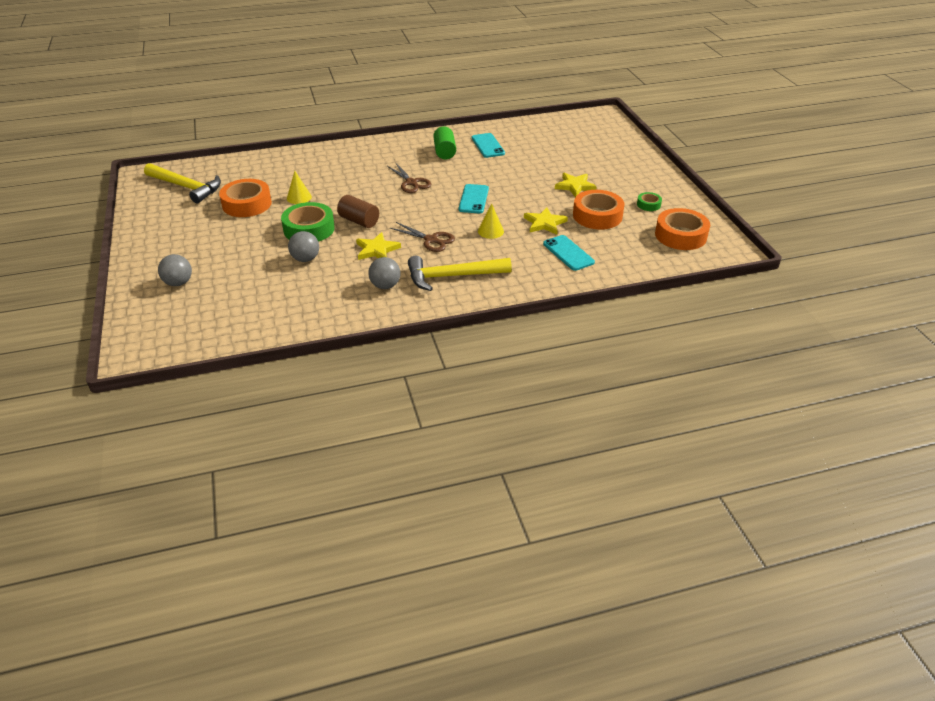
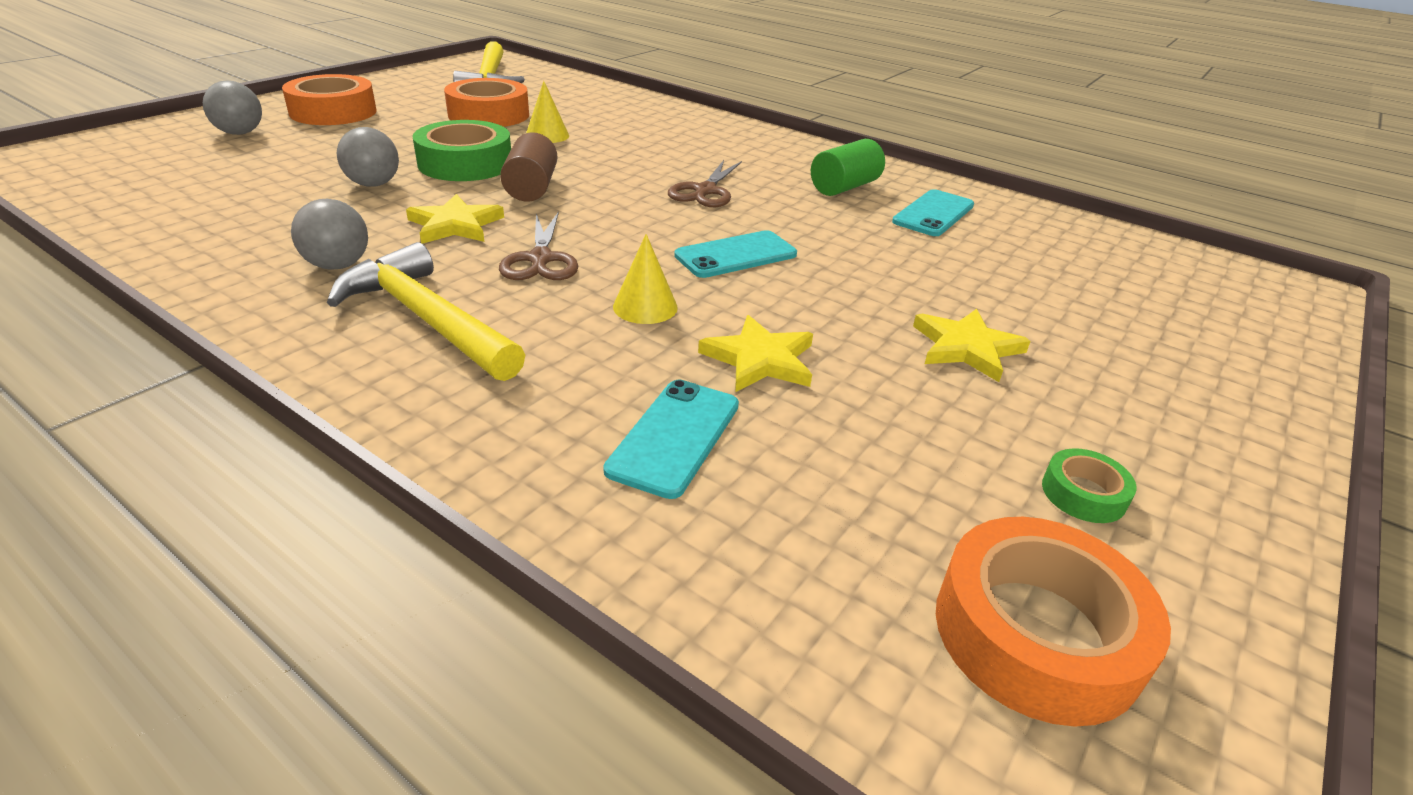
camera: 50 degrees right, 5 degrees down
orange tape [573,190,624,230] -> orange tape moved to [282,74,377,125]

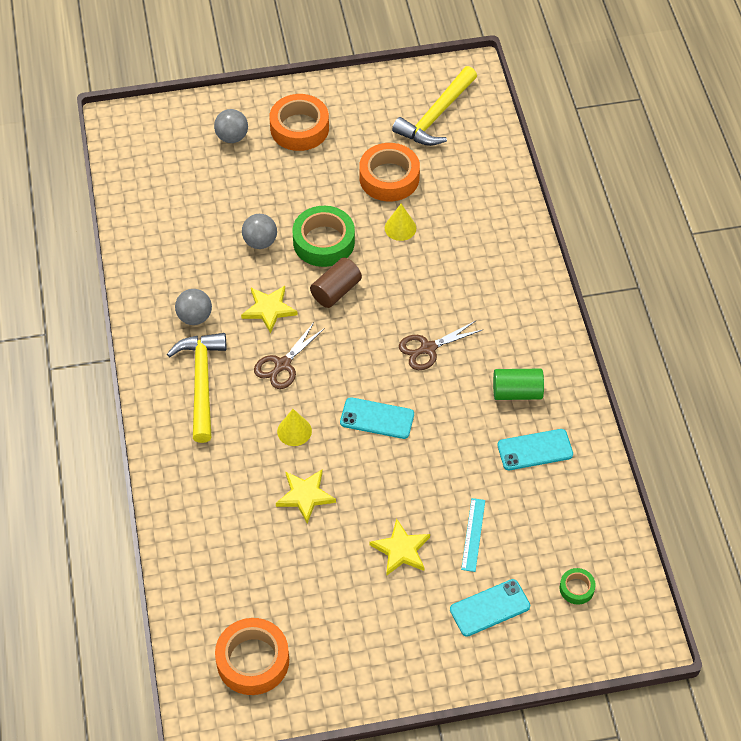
camera: 45 degrees right, 20 degrees up
turquoise phone [603,380,739,499] -> turquoise phone moved to [450,579,530,637]
green tape [1042,448,1137,523] -> green tape moved to [560,568,596,605]
none -> turquoise ruler [461,498,485,572]

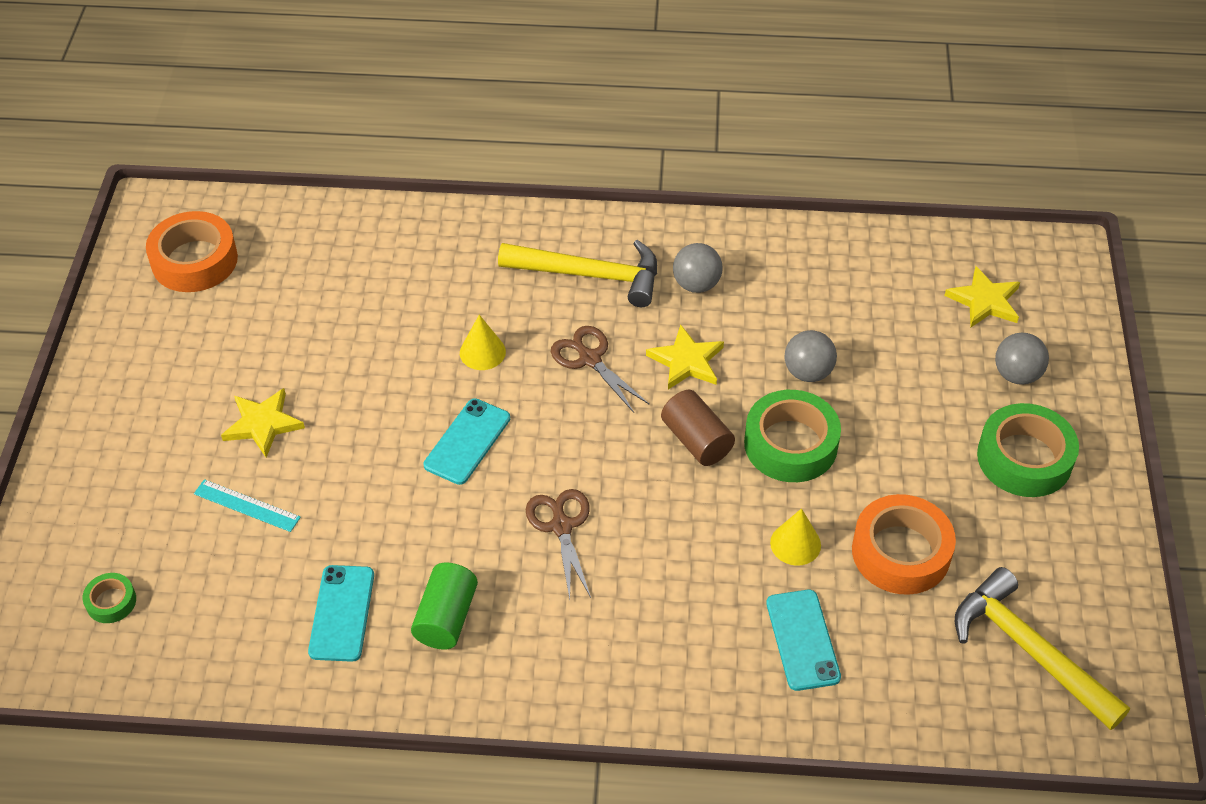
camera: 105 degrees right, 5 degrees down
orange tape [269,94,329,151] -> green tape [977,403,1079,497]
yellow star [276,470,336,523] -> yellow star moved to [944,266,1020,327]
turquoise phone [450,579,530,637] -> turquoise phone moved to [766,590,841,691]

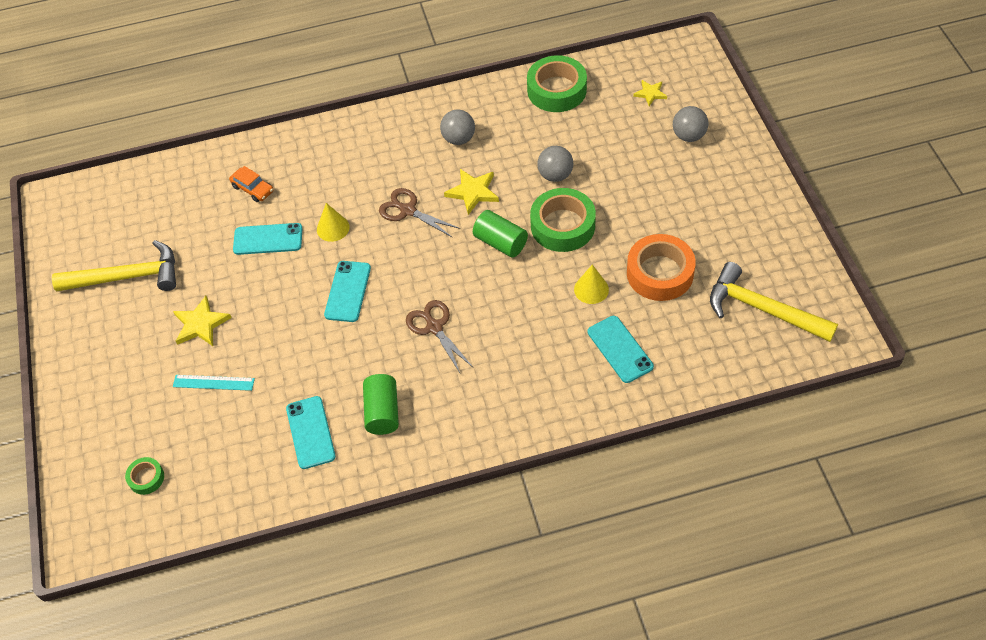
camera: 15 degrees left, 5 degrees up
orange tape [146,211,238,292] -> none
yellow hammer [498,240,657,307] -> yellow hammer moved to [52,240,176,292]
brown cylinder [661,390,735,466] -> green cylinder [473,210,528,258]
yellow star [944,266,1020,327] -> yellow star [633,80,667,106], size x0.64
green tape [977,403,1079,497] -> green tape moved to [527,55,587,112]
none -> orange car [229,166,274,202]
none -> turquoise phone [233,223,303,255]

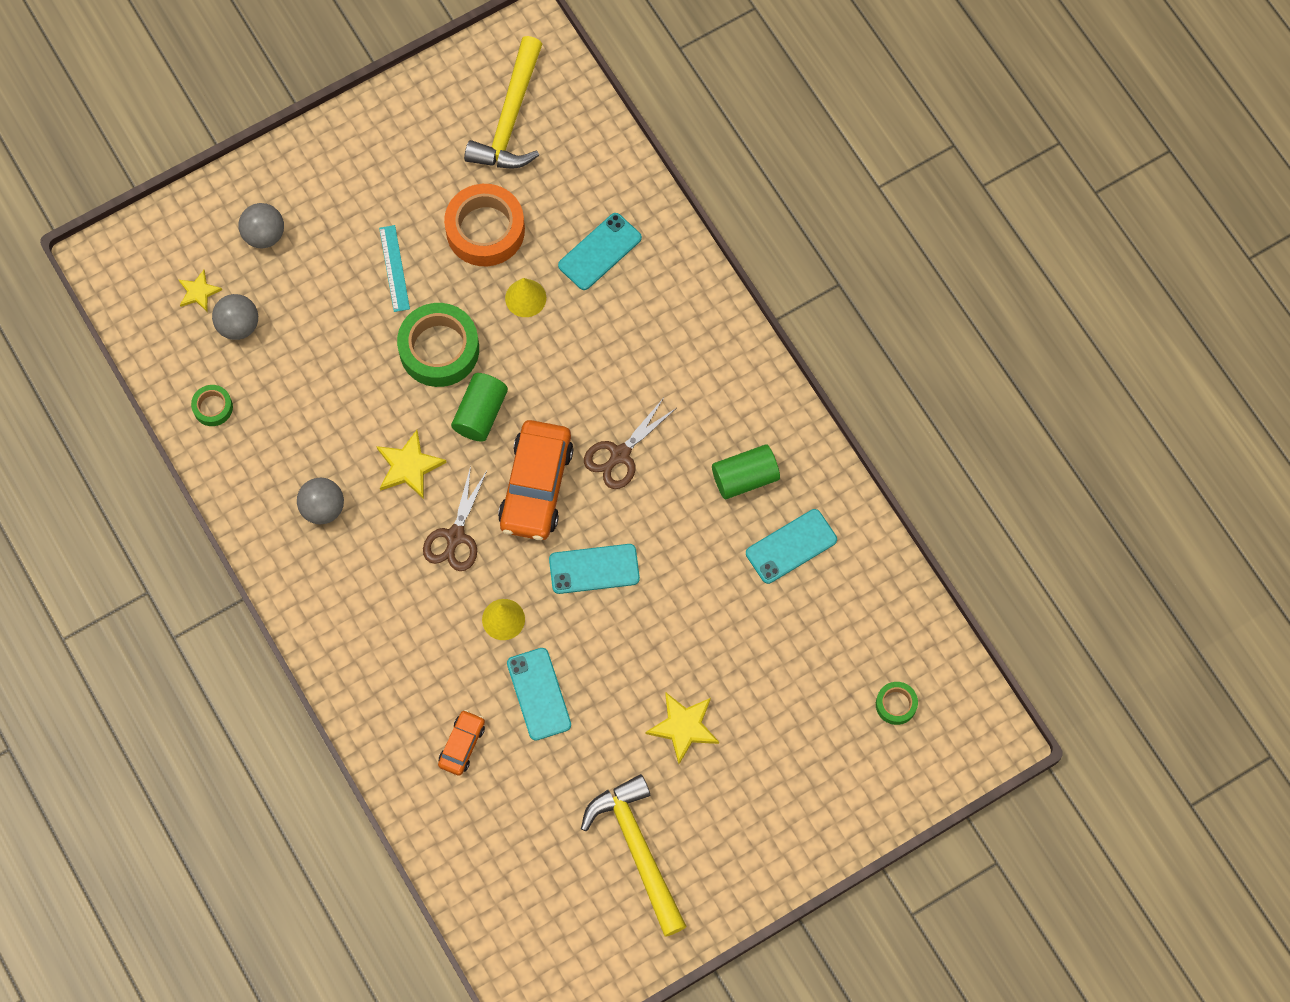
camera: 110 degrees left, 15 degrees up
turquoise ruler [173,375,255,391] -> turquoise ruler moved to [379,225,410,312]
green tape [527,55,587,112] -> green tape [191,385,233,426], size x0.49
grey ball [537,146,573,182] -> grey ball moved to [212,294,258,340]
none -> orange car [498,420,573,540]

